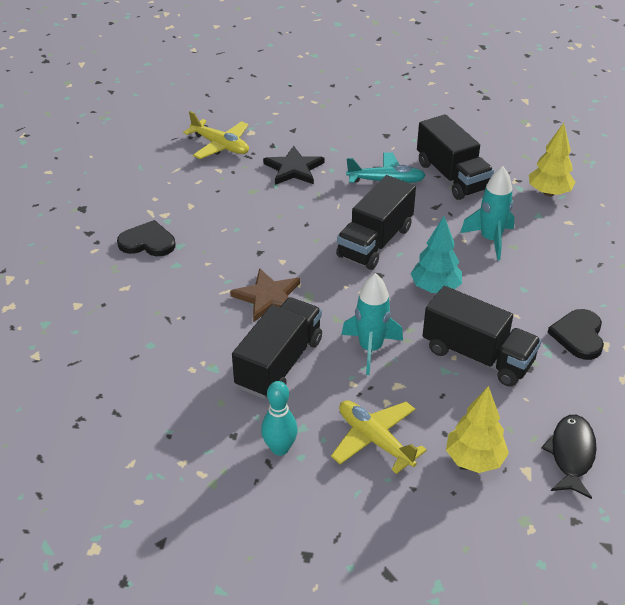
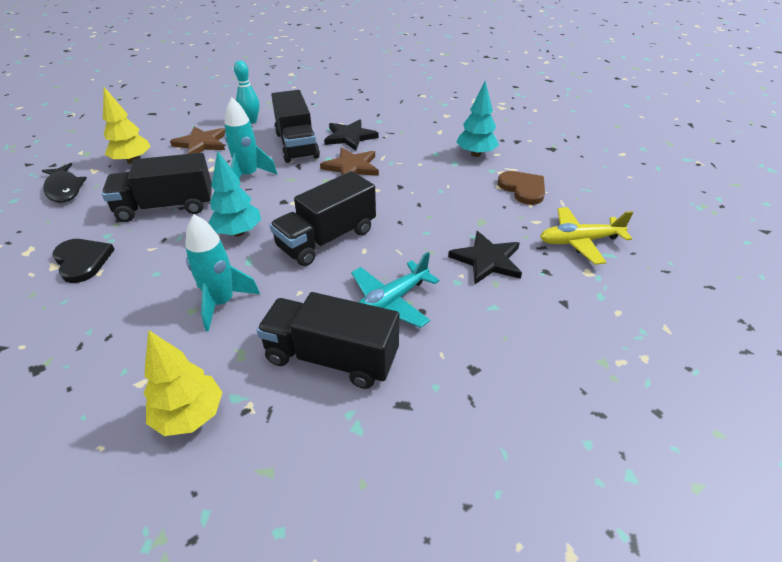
camera: 135 degrees right, 0 degrees up
black heart [117,220,175,256] -> turquoise tree [456,81,499,157]
yellow plane [331,400,427,474] -> brown star [170,126,225,154]
black truck [336,175,416,270] -> black truck turned 120 degrees counterclockwise [270,171,376,266]
none -> black star [324,119,379,151]
none -> brown heart [497,171,545,205]

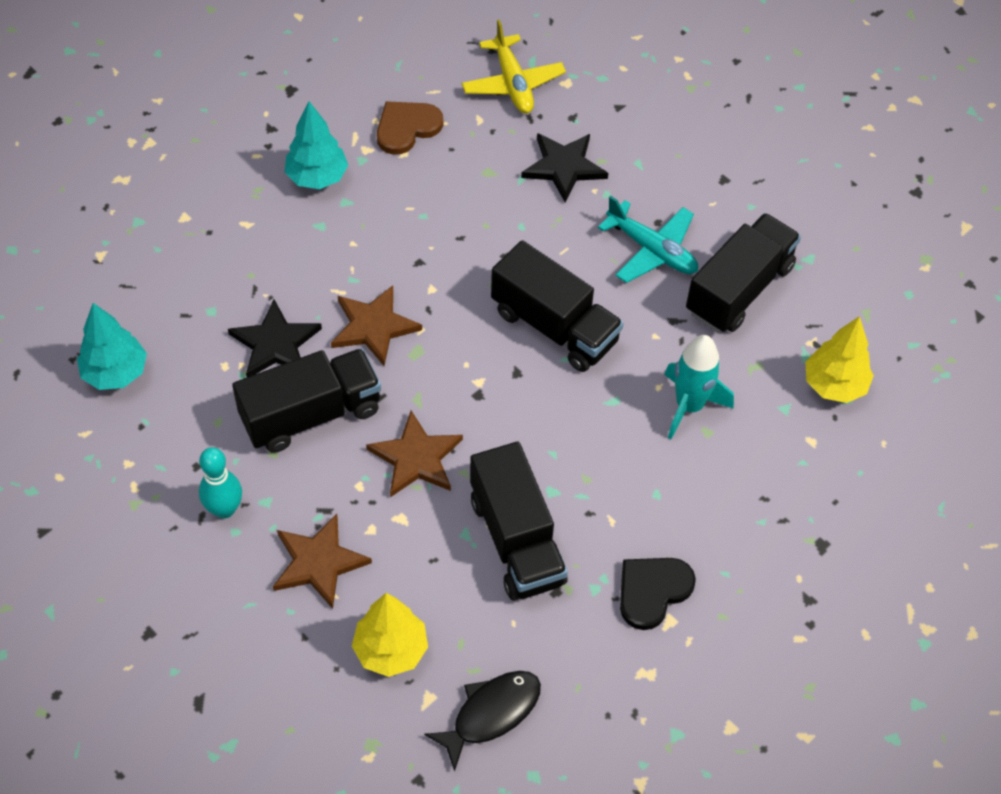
camera: 100 degrees left, 15 degrees up
turquoise tree [208,151,261,236] -> turquoise tree moved to [77,303,147,390]
turquoise rocket [224,98,277,178] -> brown star [366,411,463,497]
black truck [256,292,399,389] -> black truck turned 150 degrees counterclockwise [686,213,801,332]

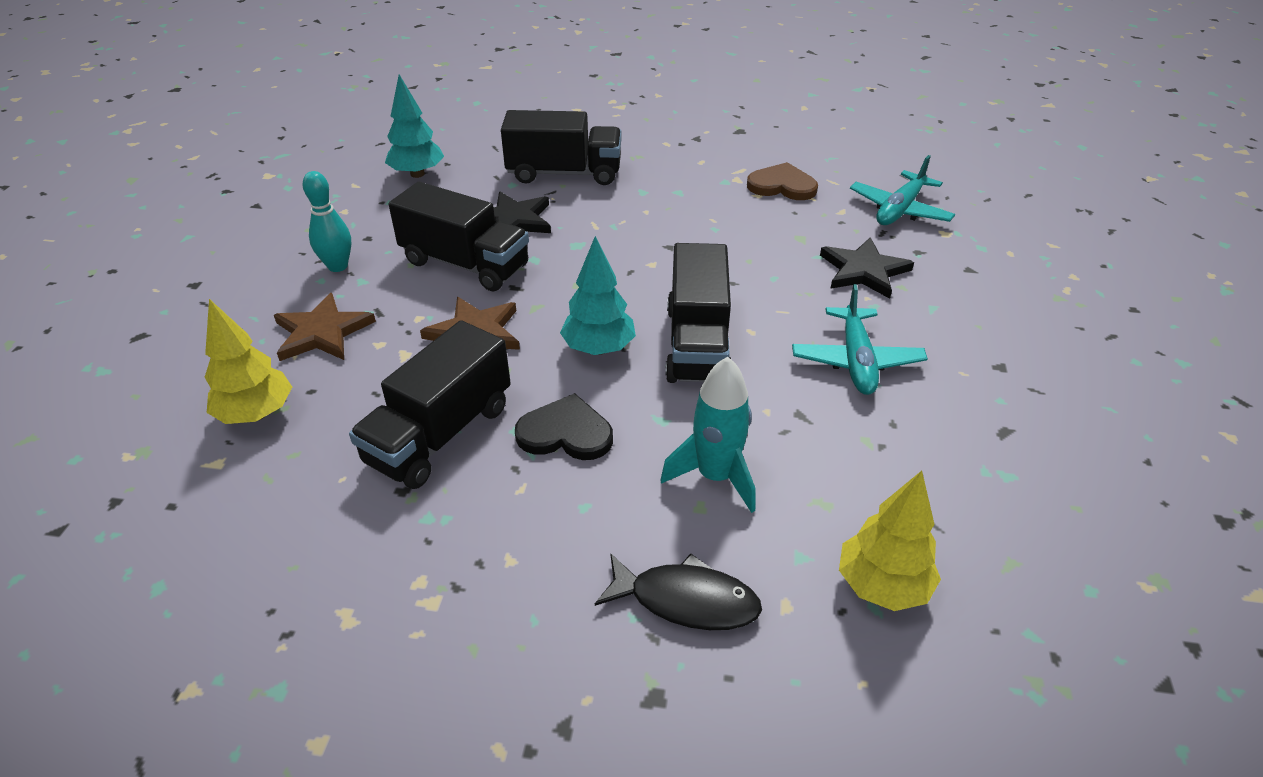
camera: 55 degrees right, 15 degrees down
turquoise tree [285,101,348,189] -> turquoise tree moved to [560,236,636,355]
brown star [331,285,422,366] -> none
black fish [424,671,541,771] -> black fish moved to [595,554,762,630]
yellow plane [462,20,566,113] -> turquoise plane [850,155,955,225]
black heart [620,558,696,630] -> black heart moved to [515,393,613,460]
black truck [686,213,801,332] -> black truck moved to [501,110,622,185]

